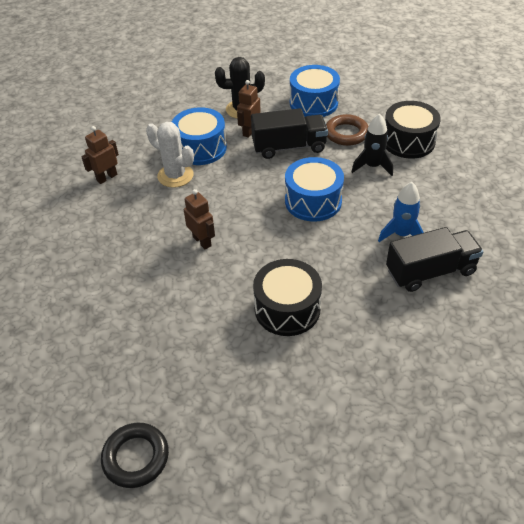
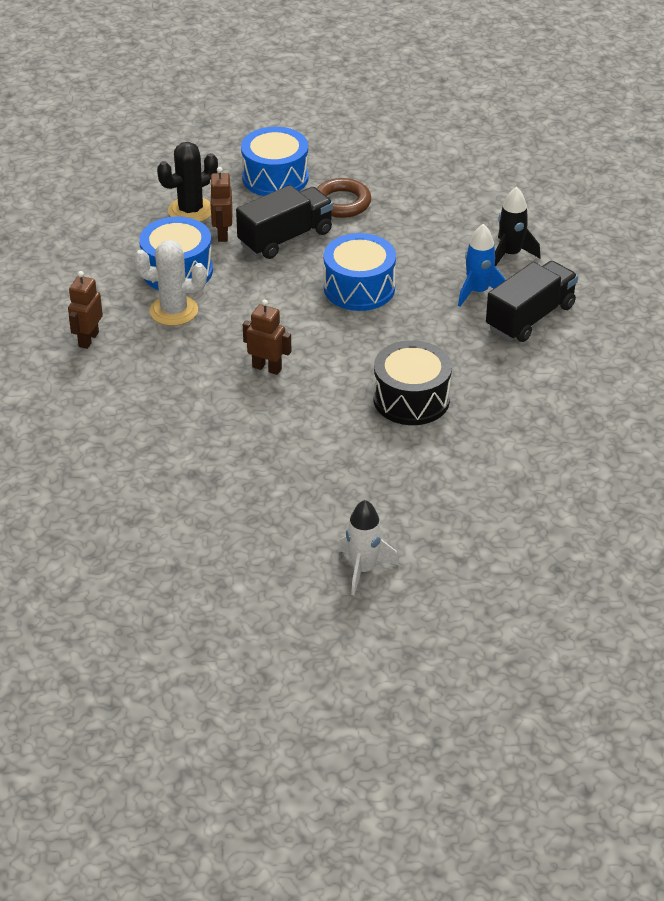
camera: 30 degrees left, 5 degrees down
black ring [101,423,169,488] -> white rocket [339,500,399,596]
black rocket [351,114,393,176] -> black rocket moved to [495,187,540,267]
black drum [385,101,441,159] -> none

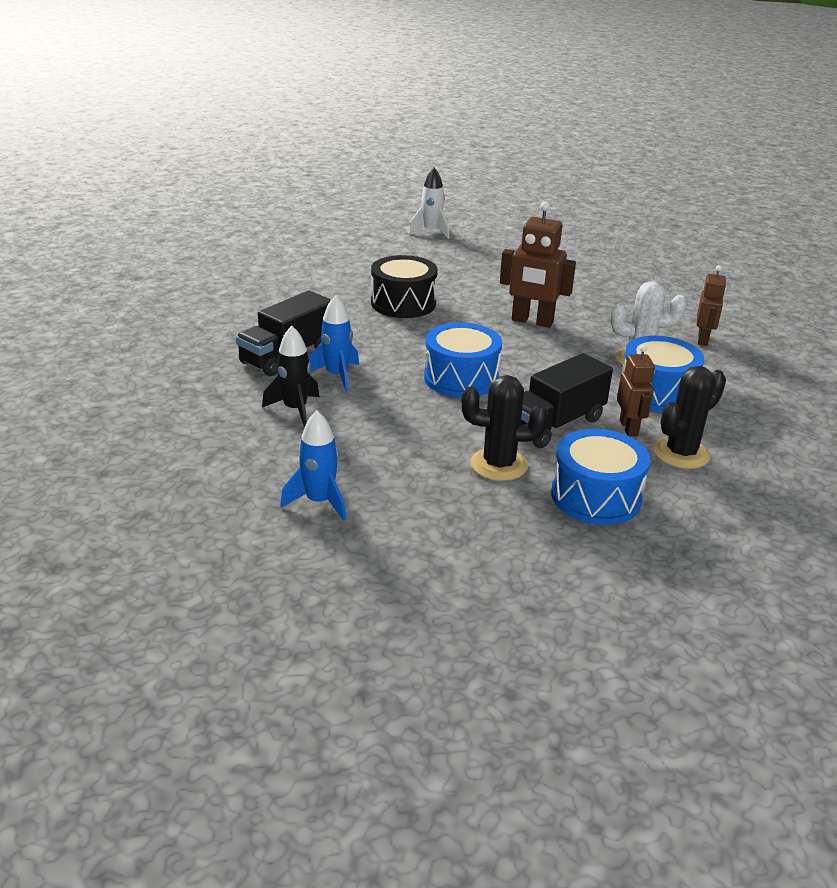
camera: 175 degrees right, 10 degrees down
brown robot [243,299,291,375] -> brown robot [500,201,576,328], size x1.59
brown ring [317,178,371,218] -> black cactus [461,375,548,481]
none -> blue rocket [280,410,346,521]

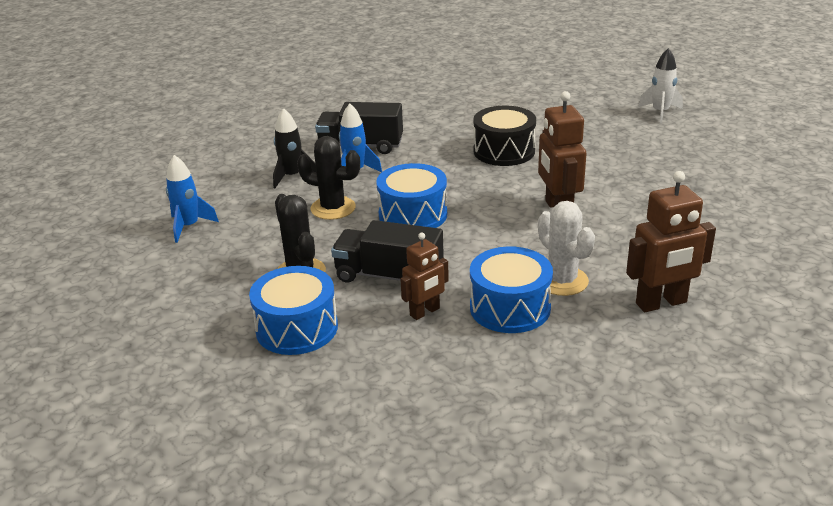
camera: 60 degrees right, 0 degrees up
black cactus [654,366,726,469] -> black cactus moved to [297,136,360,220]
brown robot [697,265,726,346] -> brown robot [626,171,716,312], size x1.59

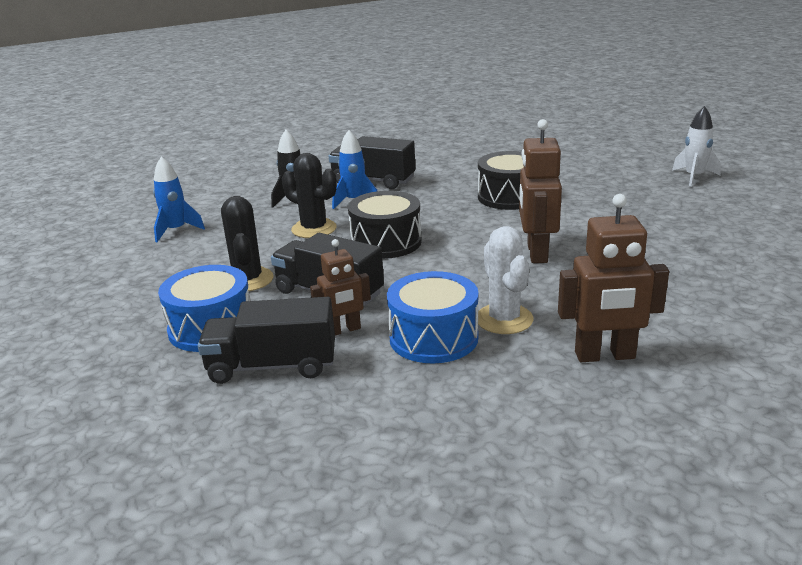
camera: 15 degrees right, 5 degrees down
blue drum [376,163,447,228] -> black drum [348,191,422,259]
none -> black truck [198,297,335,384]

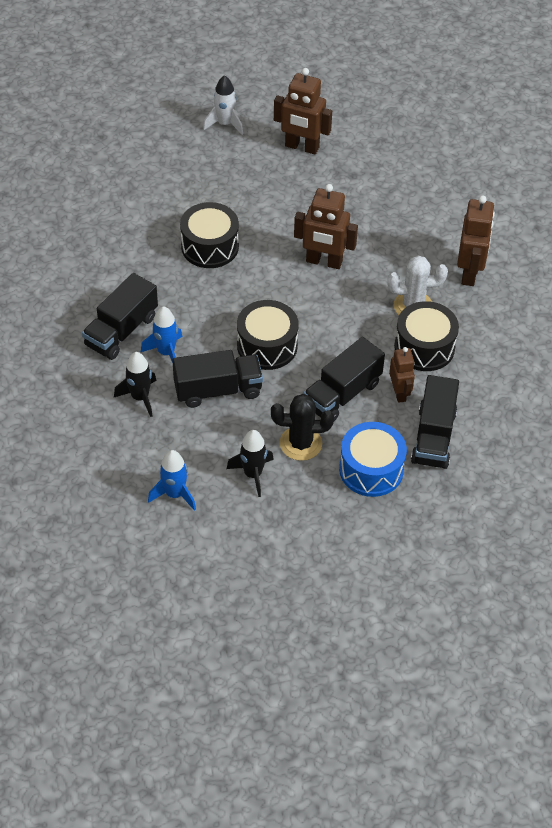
camera: 80 degrees left, 25 degrees up
black cactus [282,153,337,238] -> black truck [172,350,263,408]
blue drum [387,271,479,363] -> black drum [394,301,459,371]
none -> black rocket [227,430,274,497]
none -> brown robot [274,68,332,154]

